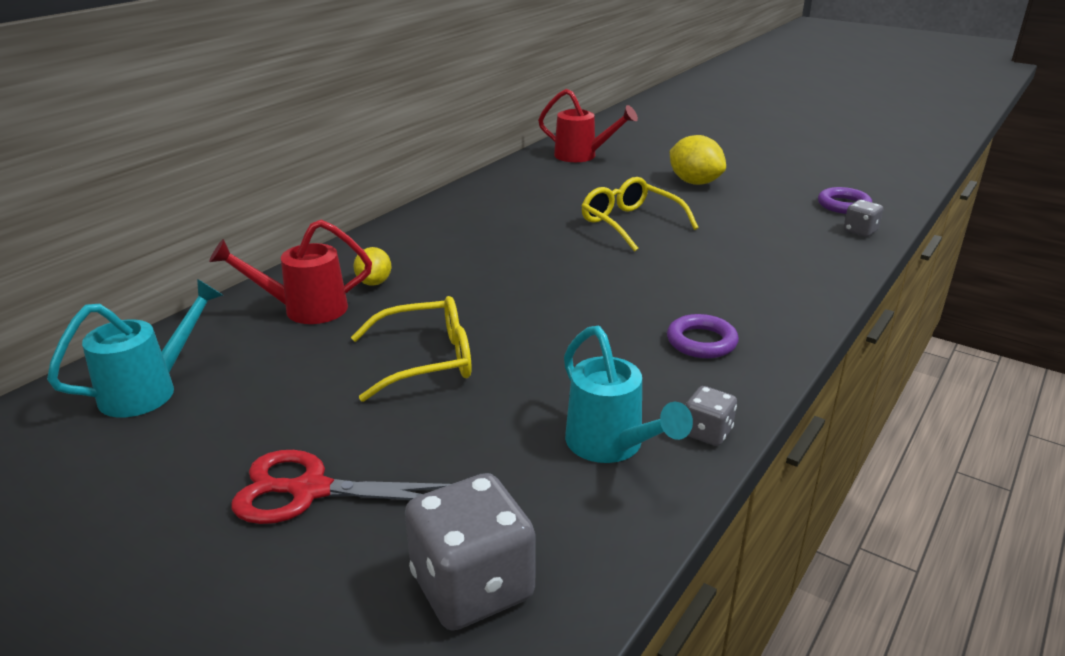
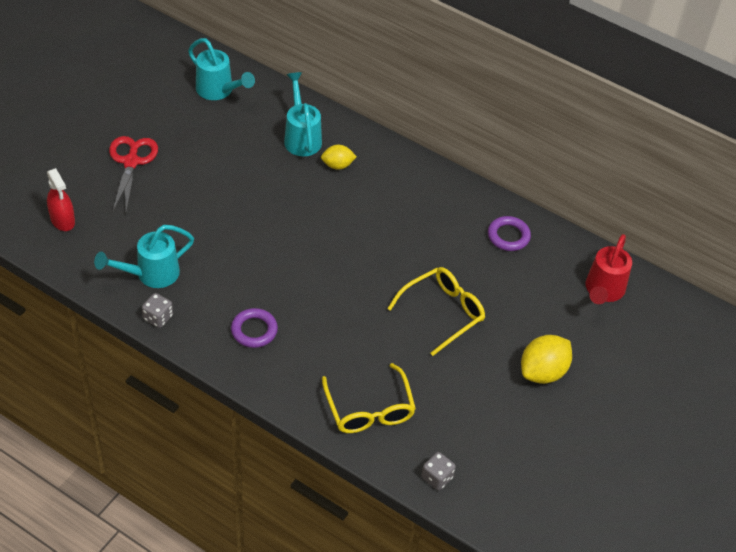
camera: 85 degrees right, 20 degrees up
red watering can [209,220,372,324] -> turquoise watering can [284,72,322,156]
yellow glasses [351,296,471,402] -> yellow glasses moved to [322,363,416,433]
grey dice [405,473,535,631] -> red spray bottle [47,168,75,231]
purple ring [818,187,872,214] -> purple ring moved to [488,216,531,251]

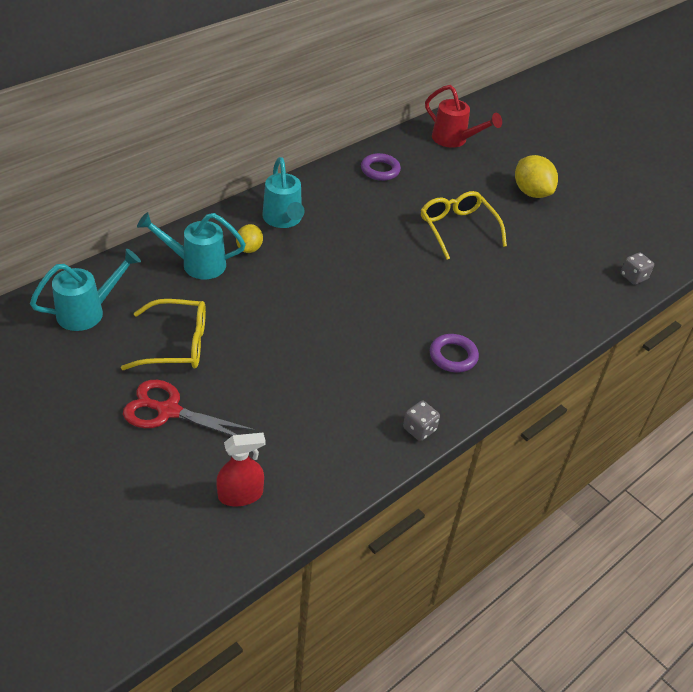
camera: 75 degrees left, 5 degrees down
turquoise watering can [94,225,194,288] -> turquoise watering can moved to [262,157,305,228]
yellow glasses [322,363,416,433] -> yellow glasses moved to [121,299,206,370]

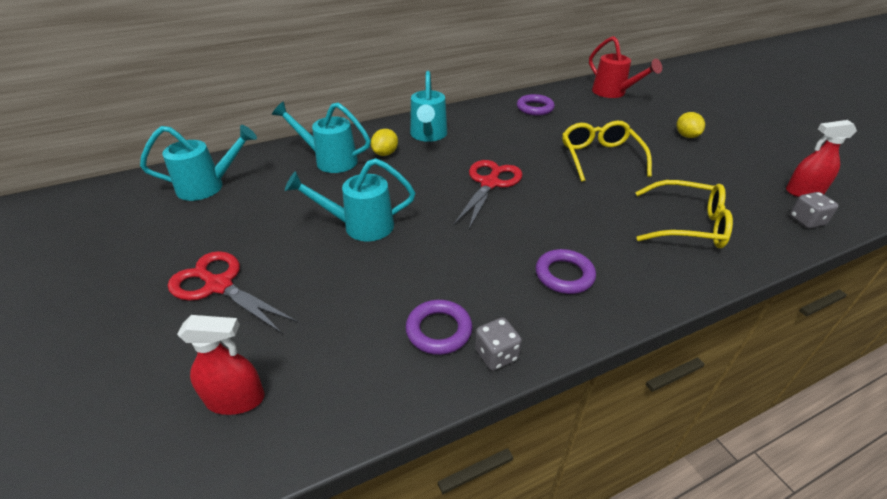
camera: 20 degrees right, 5 degrees down
yellow glasses [121,299,206,370] -> yellow glasses moved to [635,180,733,248]
yellow lemon [515,155,558,198] -> yellow lemon [677,112,705,138], size x0.60
none -> turquoise watering can [285,158,415,241]
none -> purple ring [406,300,472,355]
none -> red scissors [454,160,522,229]
none -> red spray bottle [786,120,857,197]

